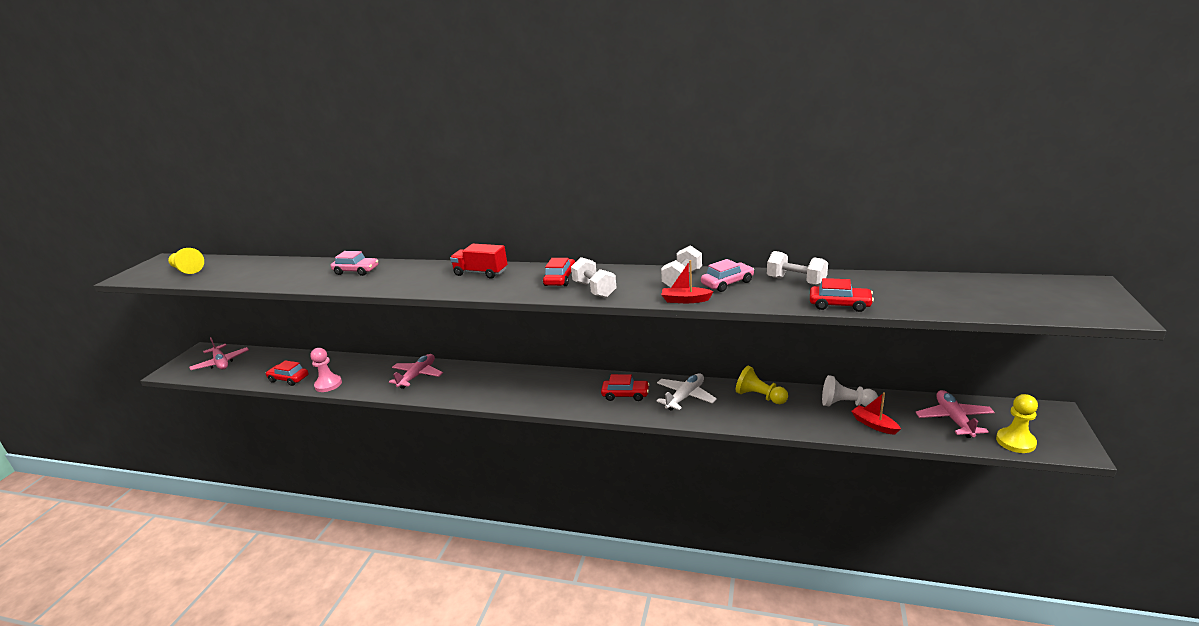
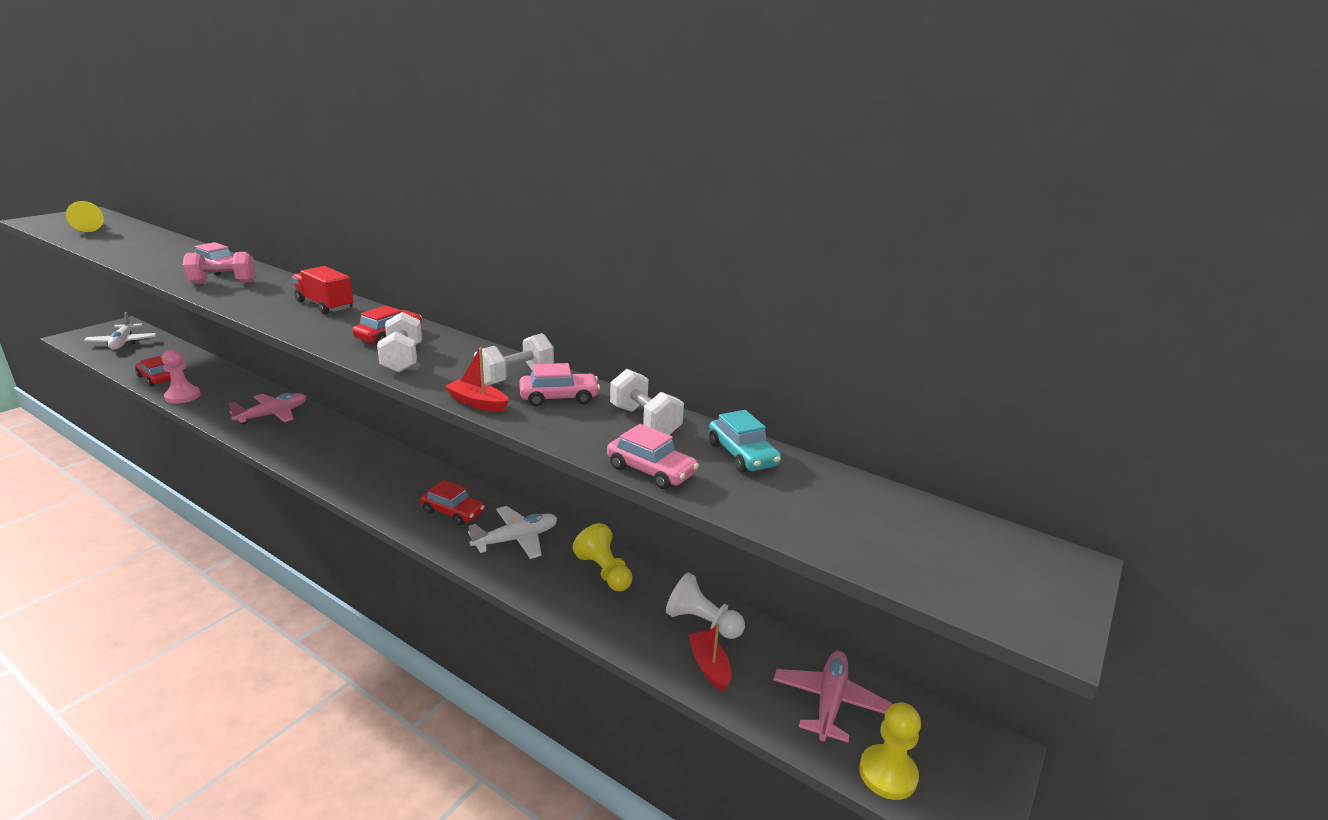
camera: 15 degrees right, 0 degrees up
pink plane [189,337,249,370] -> white plane [84,312,157,350]
red car [810,278,874,312] -> pink car [607,424,699,489]
none -> pink dumbbell [182,252,256,284]
none -> turquoise car [709,410,781,472]

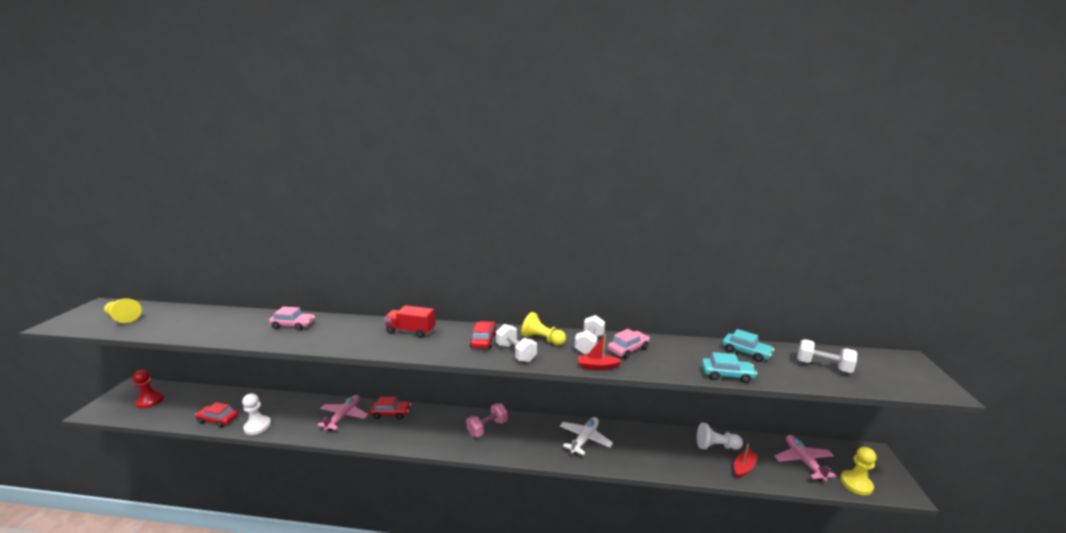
camera: 25 degrees left, 5 degrees down
white plane [84,312,157,350] -> red pawn [132,370,164,409]
pink pawn [162,349,201,404] -> white pawn [242,393,271,435]
pink dumbbell [182,252,256,284] -> pink dumbbell moved to [466,403,508,437]
red car [420,480,485,526] -> red car moved to [370,397,411,419]
yellow pawn [572,523,632,591] -> yellow pawn moved to [521,312,566,346]
pink car [607,424,699,489] -> turquoise car [702,352,757,383]
white dumbbell [610,369,684,435] -> white dumbbell moved to [797,339,857,373]
red boat [688,623,731,692] -> red boat turned 90 degrees clockwise [734,443,758,478]

